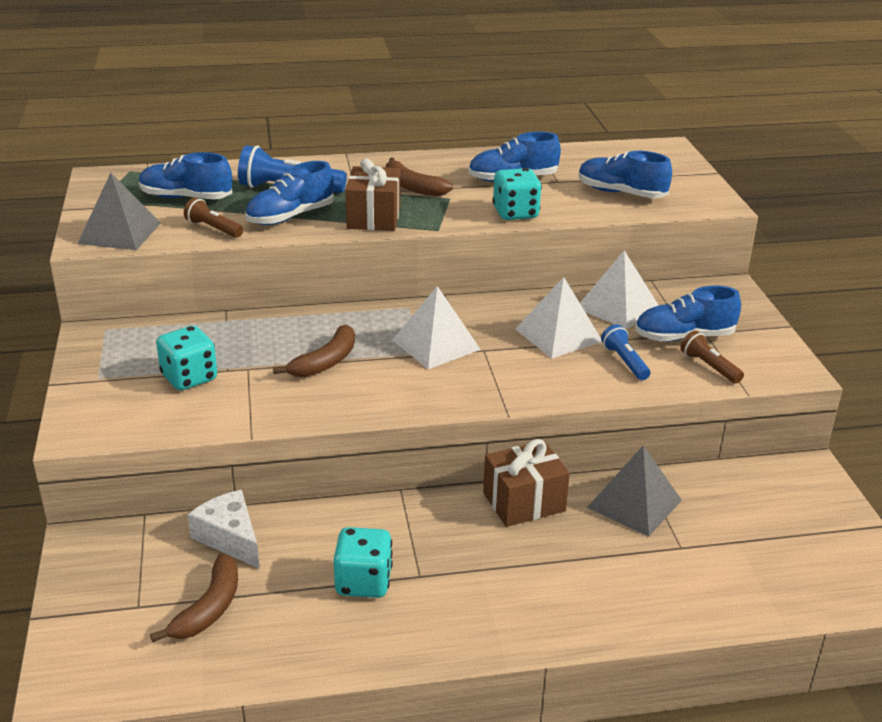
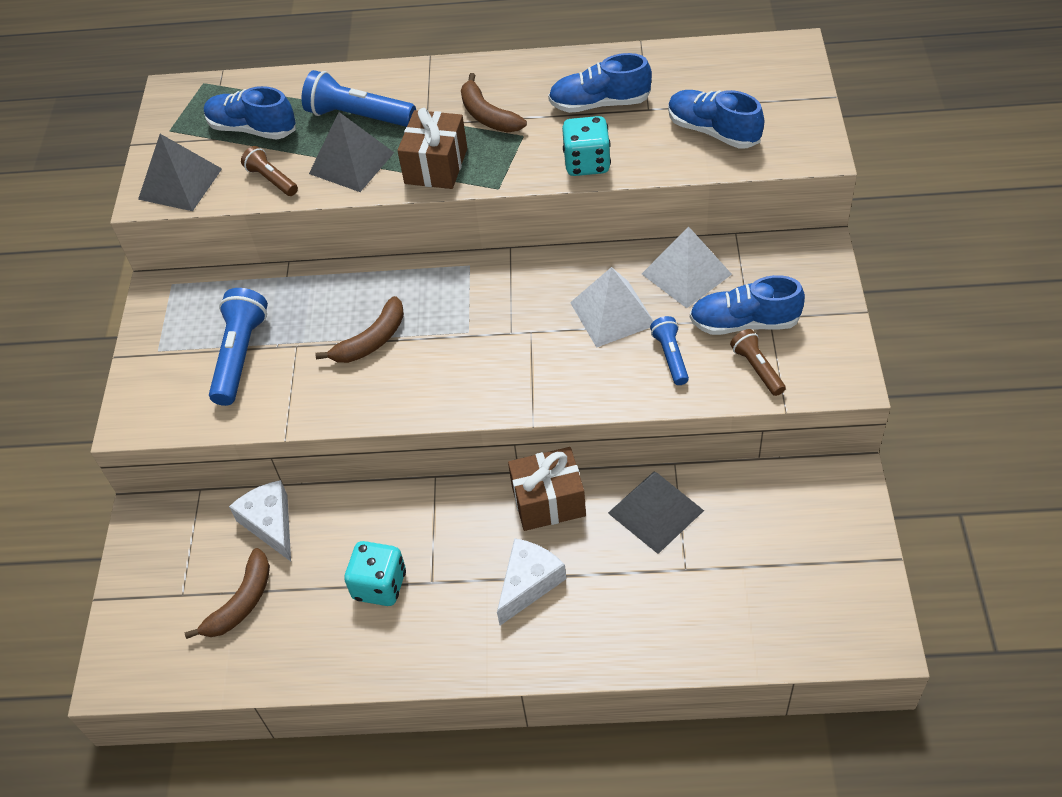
camera: 15 degrees right, 20 degrees up
turquoise dice [156,326,217,390] -> blue flashlight [209,288,268,406]
blue shoe [245,161,334,225] -> grey pyramid [309,112,394,192]
white pyramid [392,286,481,369] -> none
none -> white cheese [497,538,566,626]

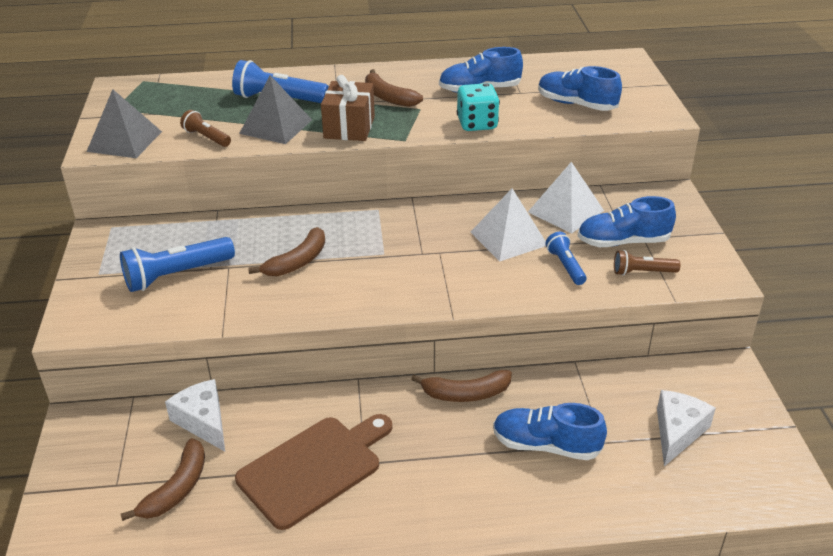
camera: 10 degrees left, 15 degrees down
blue shoe [204,86,296,140] -> blue shoe moved to [493,403,607,460]
blue flashlight [209,288,268,406] -> blue flashlight turned 120 degrees counterclockwise [120,237,235,292]
turquoise dice [344,541,406,606] -> brown cutting board [235,414,392,530]
white cheese [497,538,566,626] -> white cheese moved to [657,390,716,466]
brown gift [508,447,586,531] -> brown banana [411,370,512,402]
grey pyramid [608,472,704,554] -> none
brown flashlight [730,329,786,396] -> brown flashlight turned 60 degrees counterclockwise [614,250,680,276]

